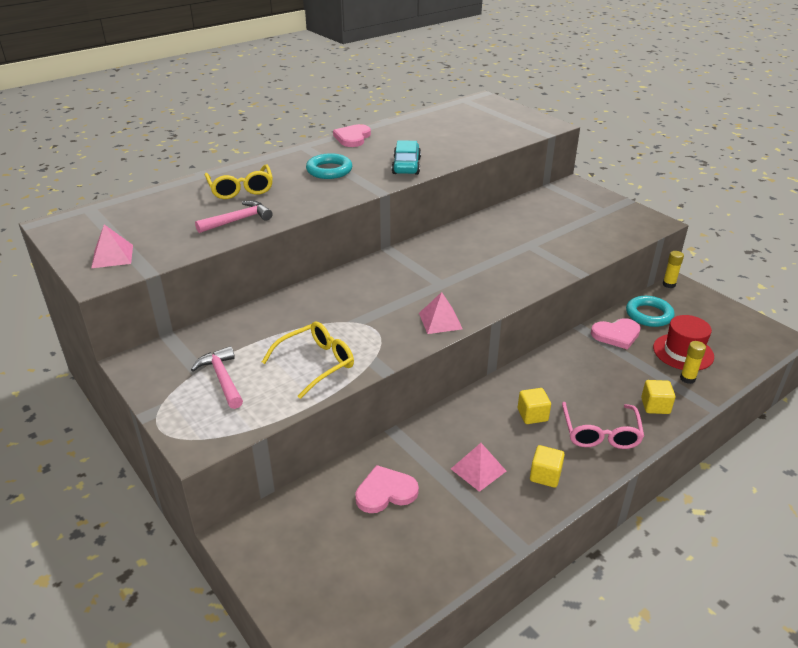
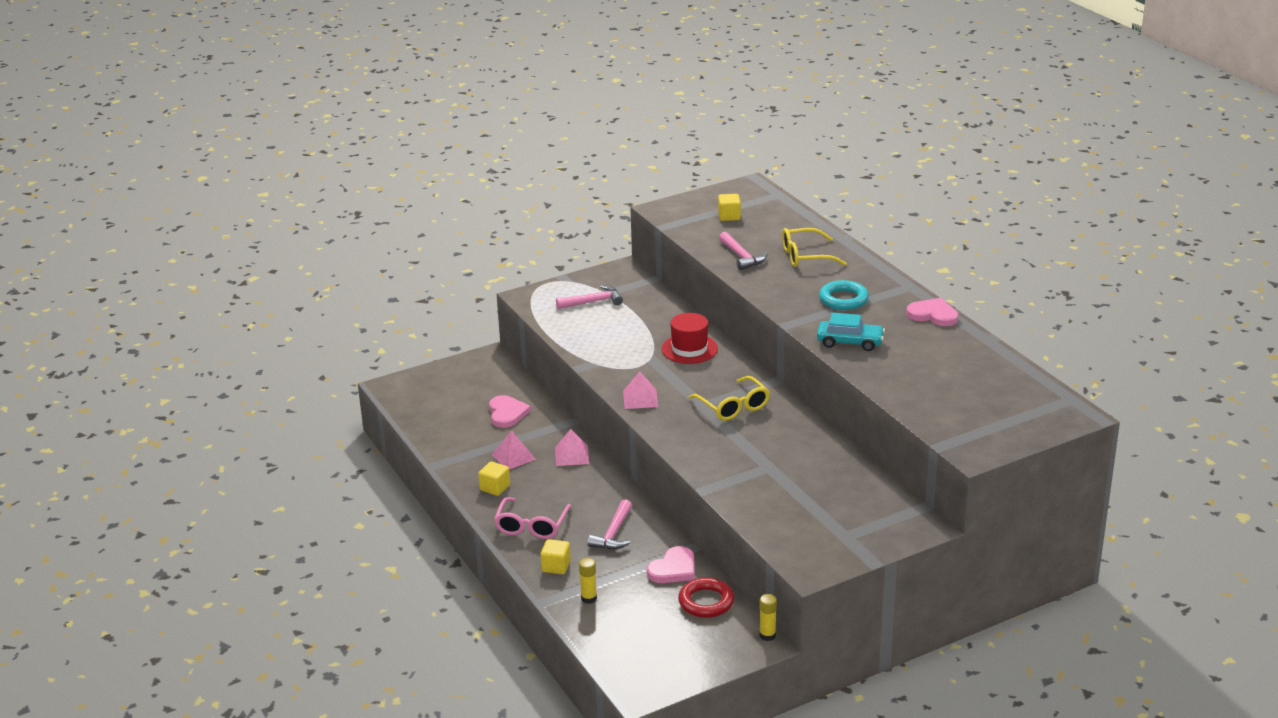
camera: 100 degrees right, 5 degrees down
pink pyramid [91,224,133,268] -> pink pyramid moved to [555,429,589,466]
yellow glasses [262,321,354,399] -> yellow glasses moved to [689,376,770,421]
yellow cube [518,388,551,424] -> yellow cube moved to [718,194,741,221]
pink glasses [562,402,644,449] -> pink glasses turned 90 degrees counterclockwise [494,497,572,539]
pink heart [591,318,641,350] -> pink heart turned 135 degrees counterclockwise [647,546,695,583]
turquoise ring [626,296,674,327] -> red ring [678,578,734,618]
red hat [653,315,714,370] -> red hat moved to [661,313,718,364]
none -> pink hammer [588,499,632,549]

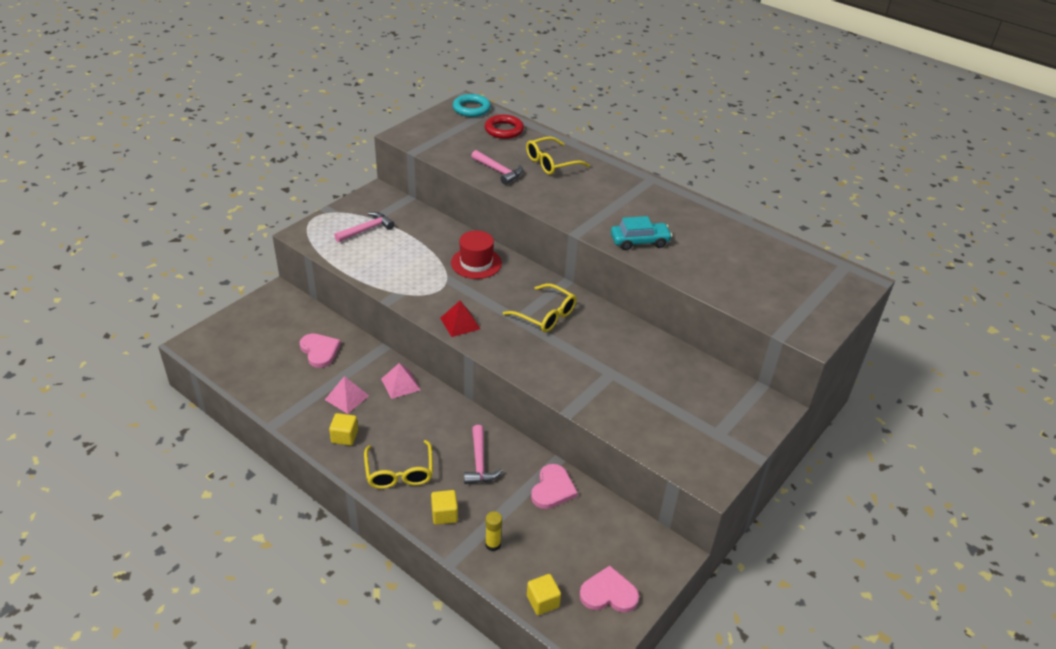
camera: 25 degrees left, 10 degrees up
pink glasses [494,497,572,539] -> yellow glasses [364,440,433,489]
pink pyramid [623,371,658,409] -> red pyramid [440,301,480,337]
red ring [678,578,734,618] -> red ring moved to [485,115,524,139]
yellow cube [718,194,741,221] -> yellow cube moved to [527,574,561,615]
yellow glue stick [759,594,777,641] -> none
turquoise ring [819,280,869,310] -> turquoise ring moved to [453,94,491,117]
pink heart [906,298,958,326] -> pink heart moved to [579,565,639,613]

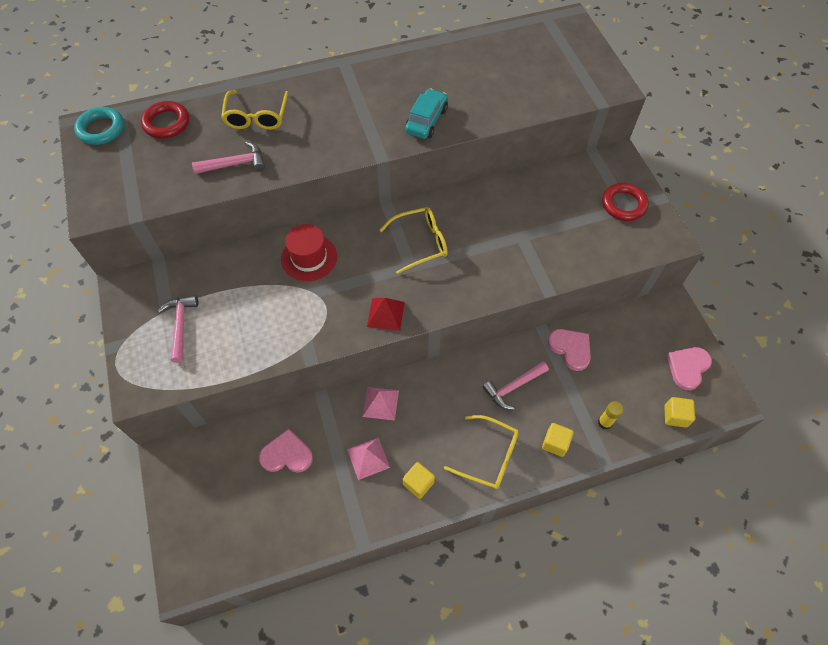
camera: 55 degrees left, 20 degrees up
pink hammer [464,425,503,484] -> pink hammer turned 120 degrees clockwise [482,361,549,410]
none -> red ring [602,183,649,221]

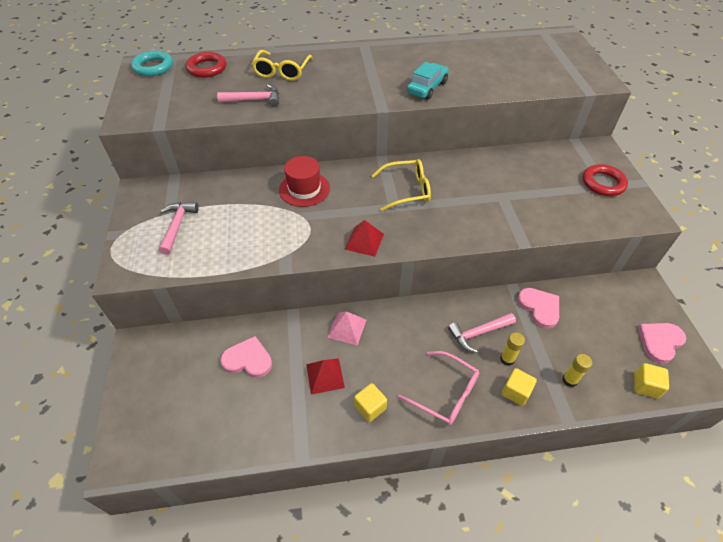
camera: 10 degrees right, 10 degrees down
pink pyramid [347,438,390,480] -> red pyramid [306,358,345,395]
yellow glasses [444,415,519,489] -> pink glasses [398,351,479,425]
none -> yellow glue stick [500,332,525,366]

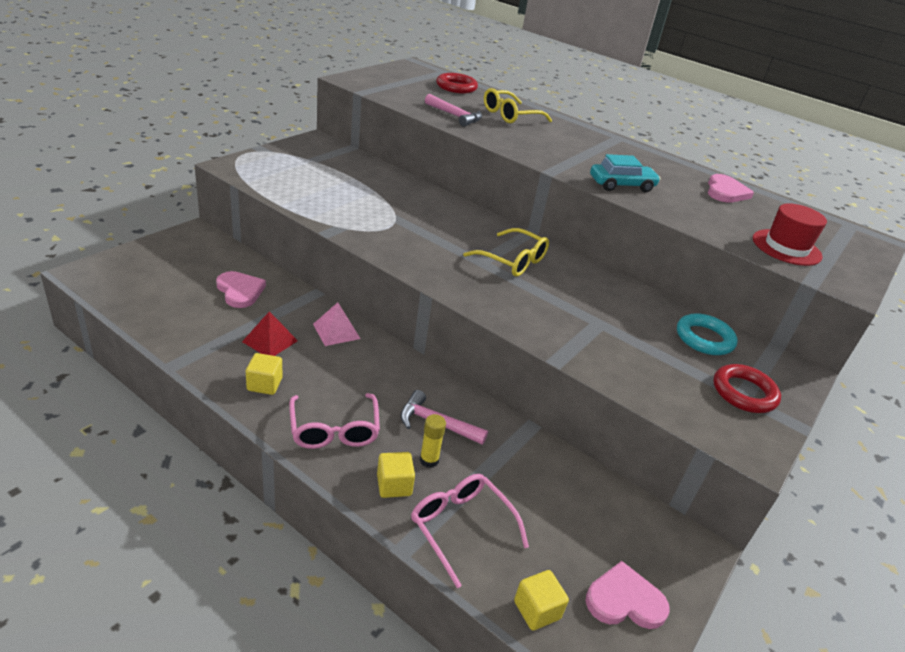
camera: 40 degrees right, 15 degrees down
turquoise ring [131,50,173,76] -> turquoise ring moved to [677,313,738,355]
pink hammer [159,202,199,255] -> none
red hat [279,156,330,207] -> red hat moved to [753,203,827,266]
red pyramid [345,220,384,257] -> none
pink heart [517,288,559,329] -> pink heart moved to [708,174,754,203]
yellow glue stick [562,354,592,387] -> pink glasses [411,474,529,588]

